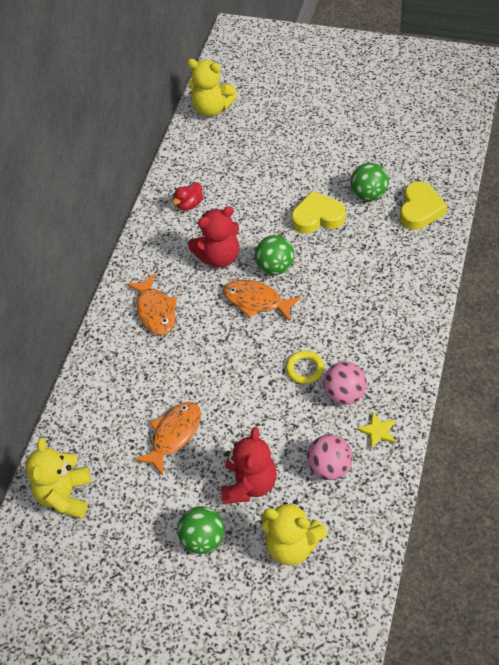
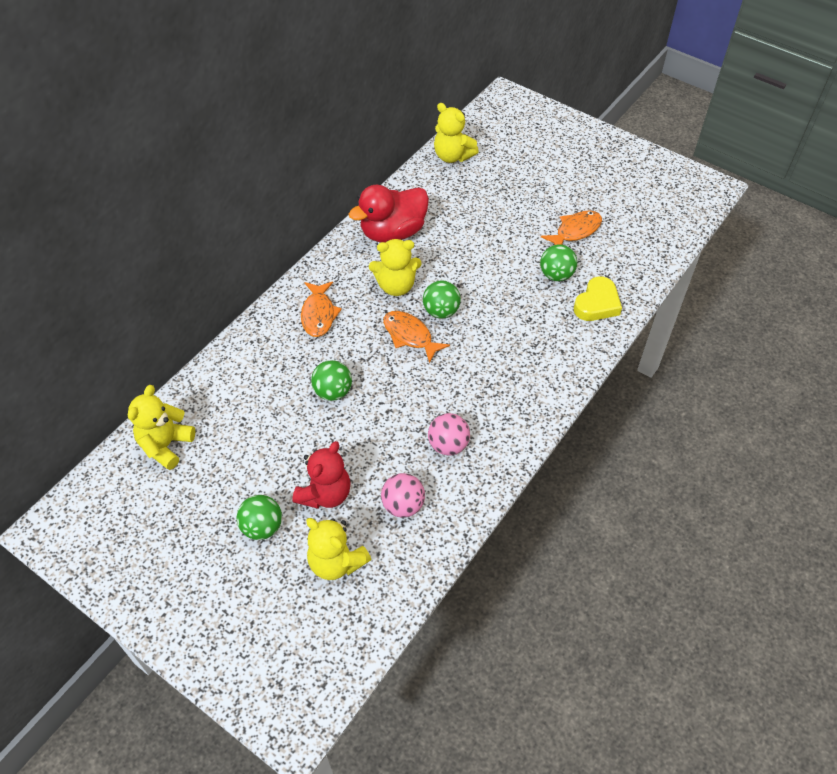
camera: 15 degrees right, 0 degrees up
orange fish [135,402,201,476] -> orange fish moved to [541,210,602,245]
red duck [173,182,203,210] -> red duck [349,185,429,243], size x2.37
red teddy bear [188,206,239,268] -> yellow teddy bear [369,239,421,296]
yellow ring [286,351,324,384] -> none
yellow heart [292,191,346,234] -> none
yellow star [357,411,396,449] -> none
none -> green ball [311,360,352,401]

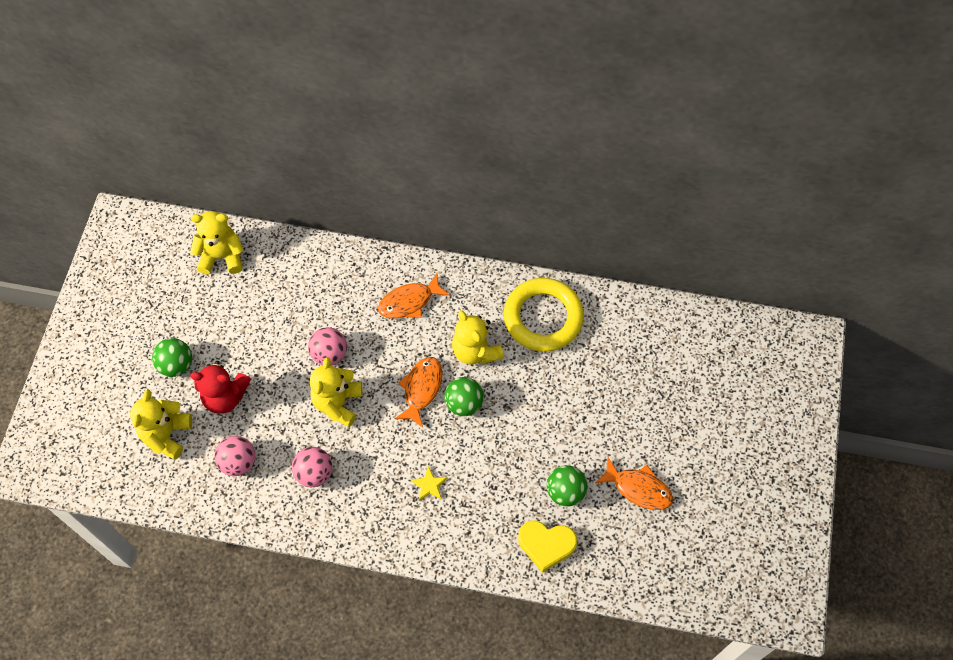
camera: 65 degrees right, 10 degrees up
green ball [311,360,352,401] -> pink ball [308,327,347,365]
red duck [349,185,429,243] -> yellow ring [504,278,584,352]
yellow teddy bear [434,103,479,163] -> yellow teddy bear moved to [310,357,362,427]
none -> yellow star [411,466,448,501]

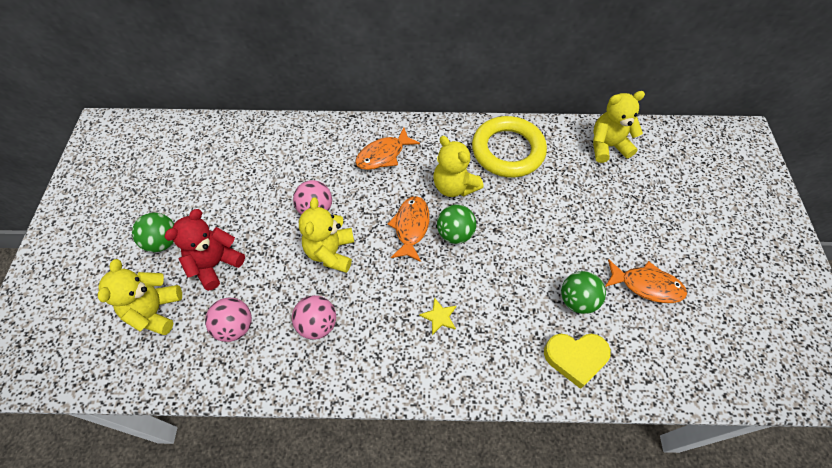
camera: 10 degrees left, 5 degrees down
yellow teddy bear [190,211,244,274] -> yellow teddy bear moved to [593,91,645,163]
red teddy bear [190,361,251,414] -> red teddy bear turned 135 degrees clockwise [164,209,245,291]

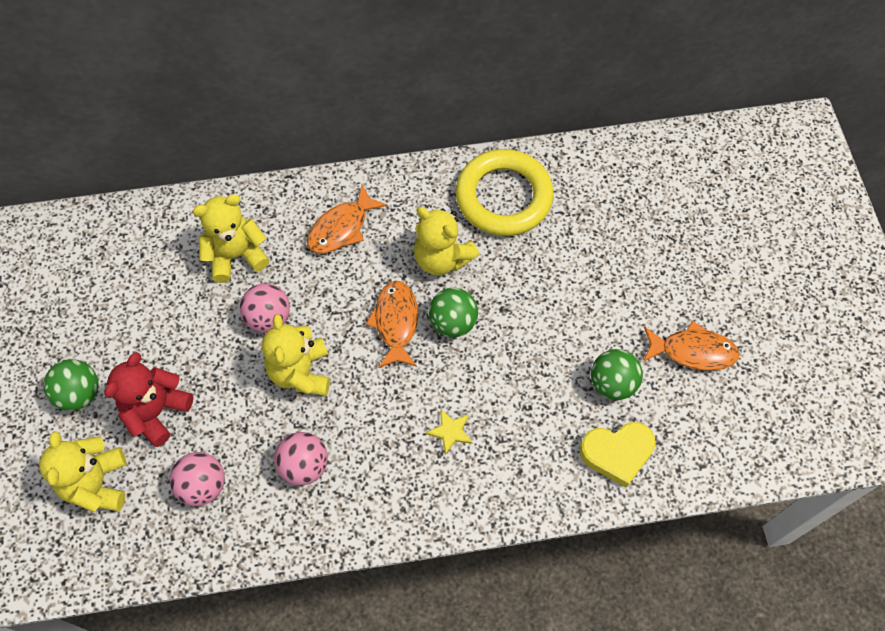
camera: 10 degrees left, 5 degrees up
yellow teddy bear [593,91,645,163] -> yellow teddy bear moved to [192,194,270,283]

